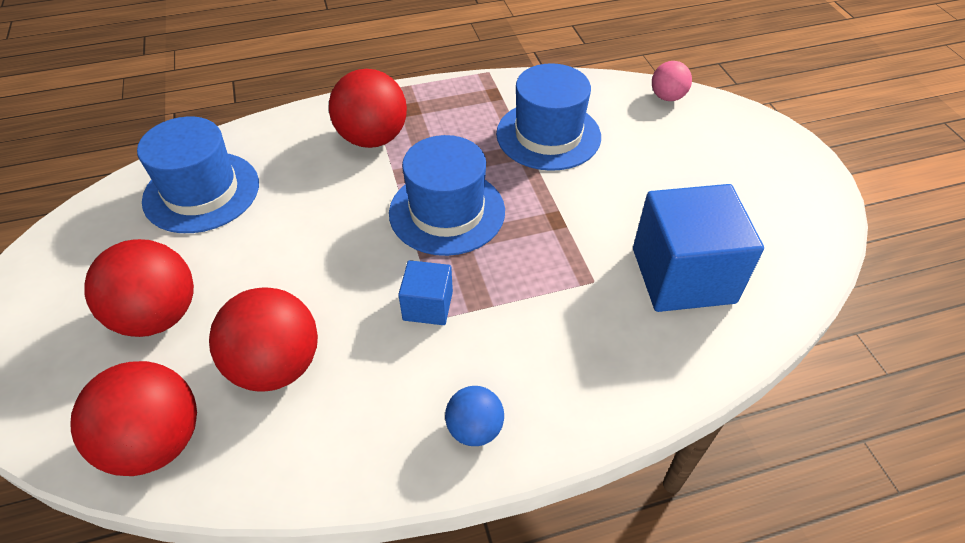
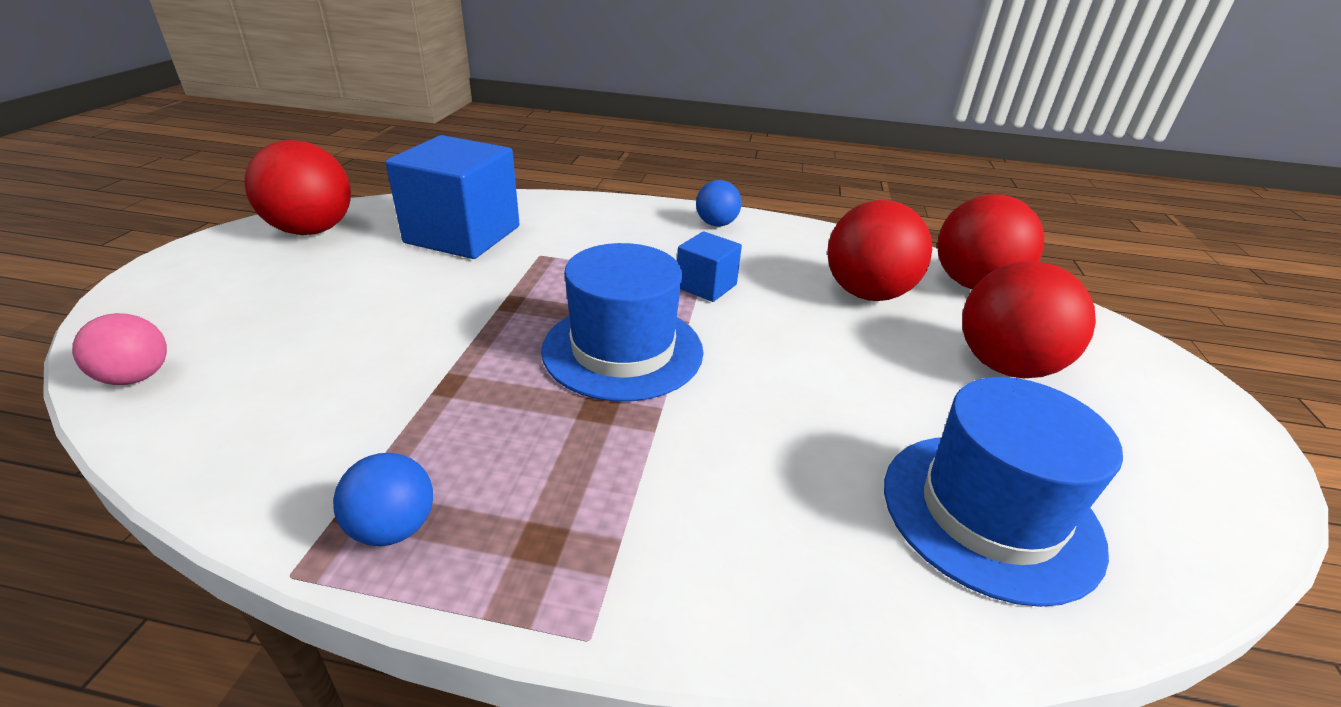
camera: 155 degrees left, 15 degrees down
red ball [329,69,407,148] -> red ball moved to [244,140,351,235]
blue hat [496,63,601,171] -> none
none -> blue ball [333,453,433,546]

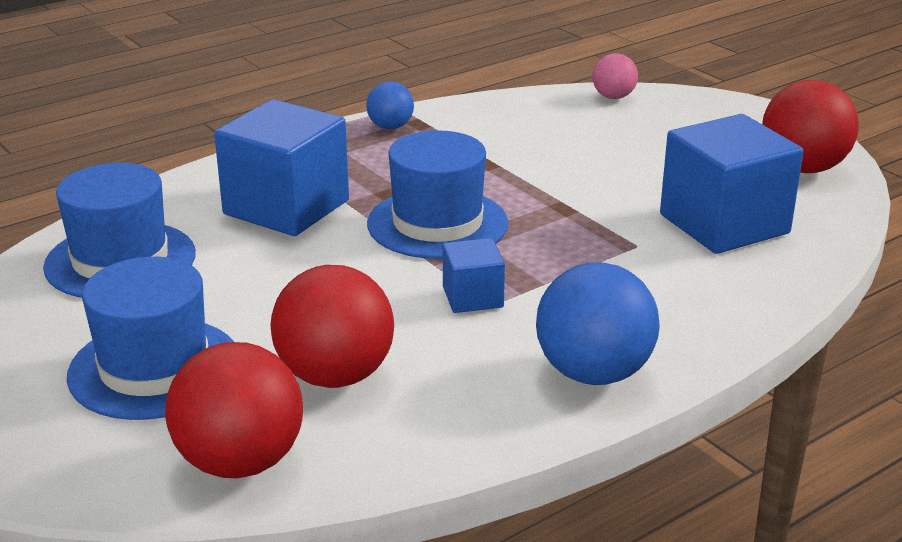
camera: 135 degrees right, 5 degrees down
blue ball [696,180,742,227] -> blue ball [536,262,660,385], size x1.81
red ball [962,261,1096,378] -> blue hat [67,257,234,420]
none -> blue cube [214,99,349,236]

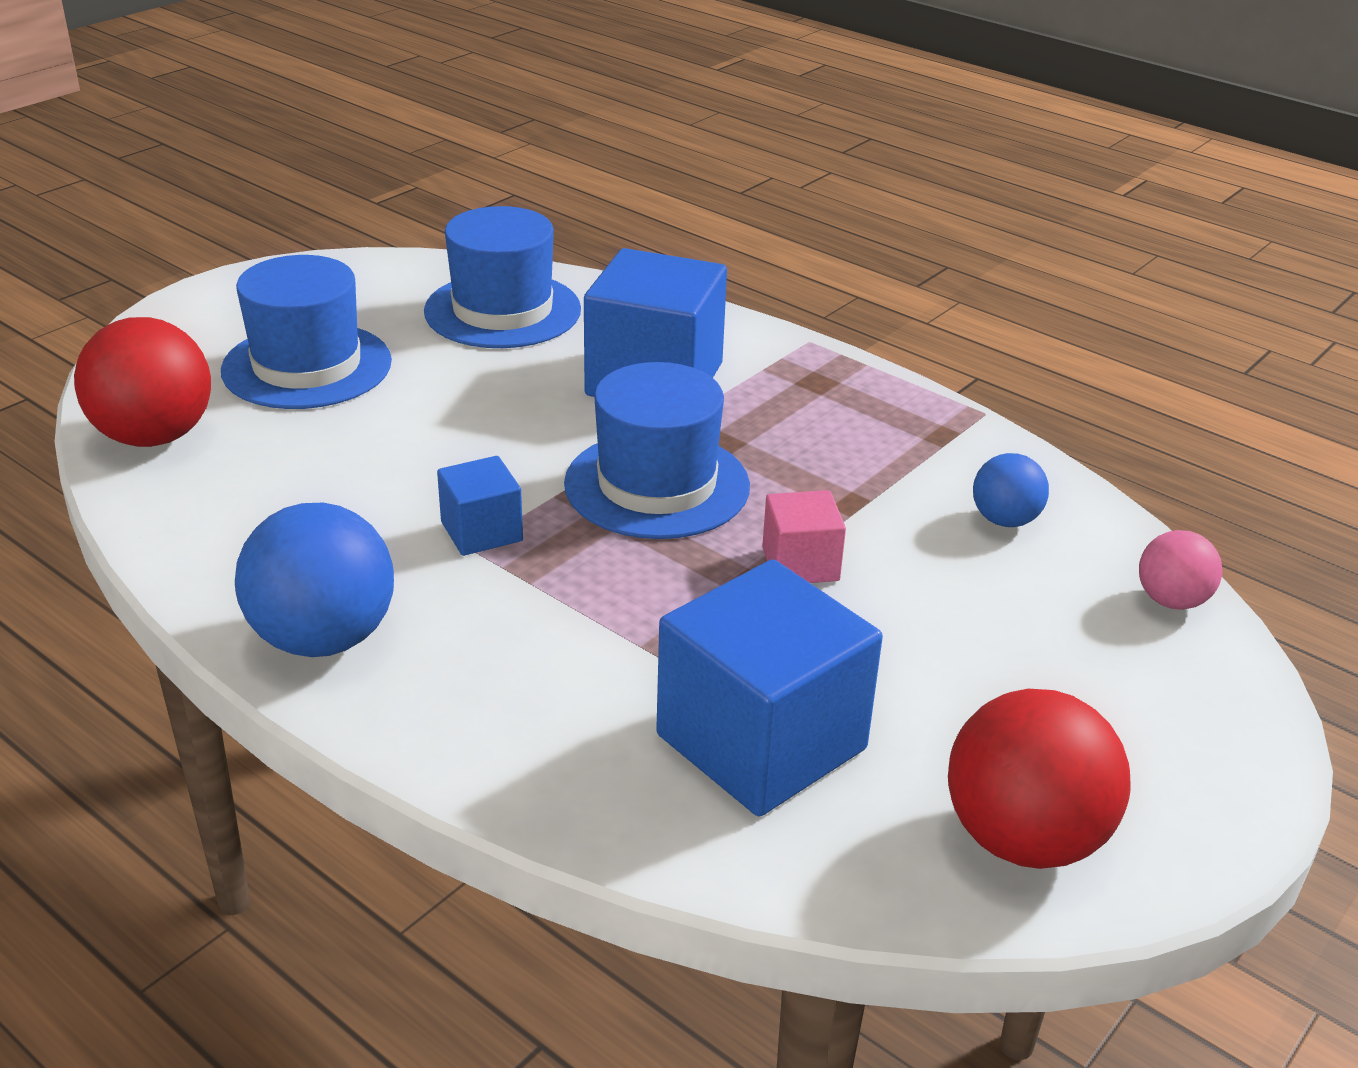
camera: 75 degrees right, 5 degrees up
red ball [270,265,394,388] -> none
blue ball [366,81,414,129] -> blue ball moved to [973,453,1049,527]
none -> pink cube [762,490,846,583]

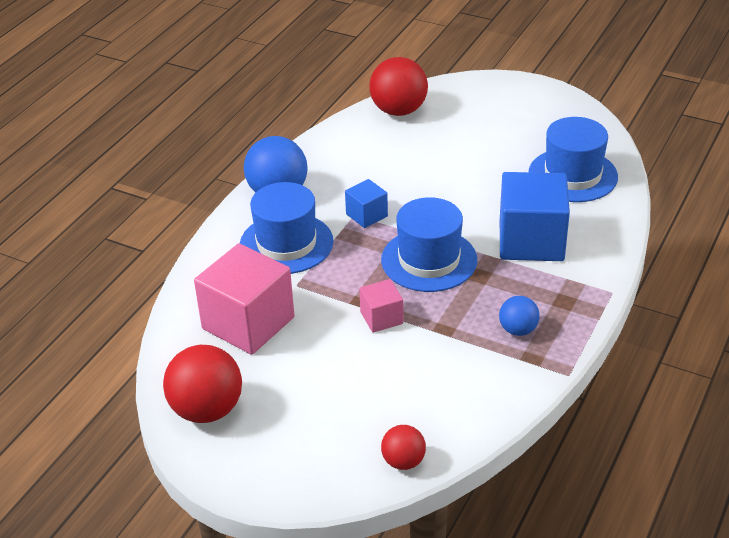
camera: 80 degrees right, 5 degrees up
blue hat [221,255,392,409] -> blue hat moved to [240,182,334,274]
blue cube [656,559,883,816] -> pink cube [194,244,295,355]
blue ball [973,453,1049,527] -> blue ball moved to [499,296,540,336]
pink ball [1139,530,1222,610] -> red ball [381,425,426,470]

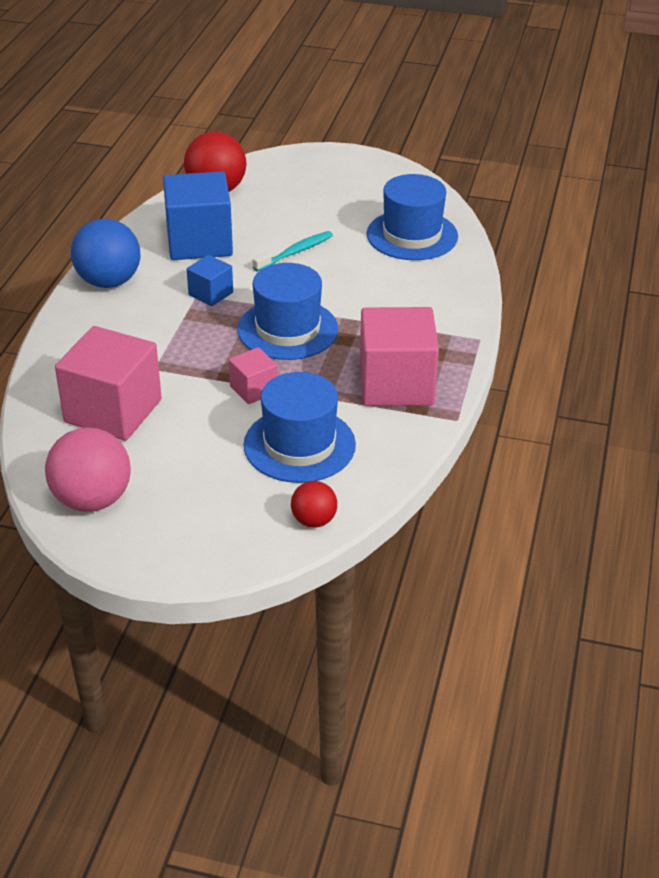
camera: 15 degrees left, 0 degrees up
red ball [163,345,242,423] -> pink ball [45,427,131,512]
blue hat [240,182,334,274] -> blue hat moved to [243,372,356,483]
blue ball [499,296,540,336] -> pink cube [359,307,439,406]
blue cube [500,172,570,261] -> blue cube moved to [163,171,233,260]
none -> turquoise toothbrush [253,231,333,272]

